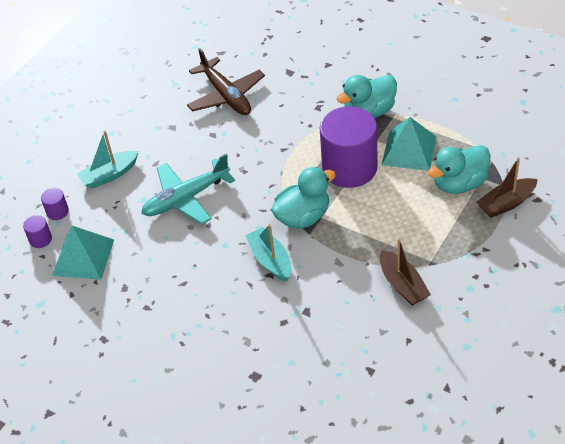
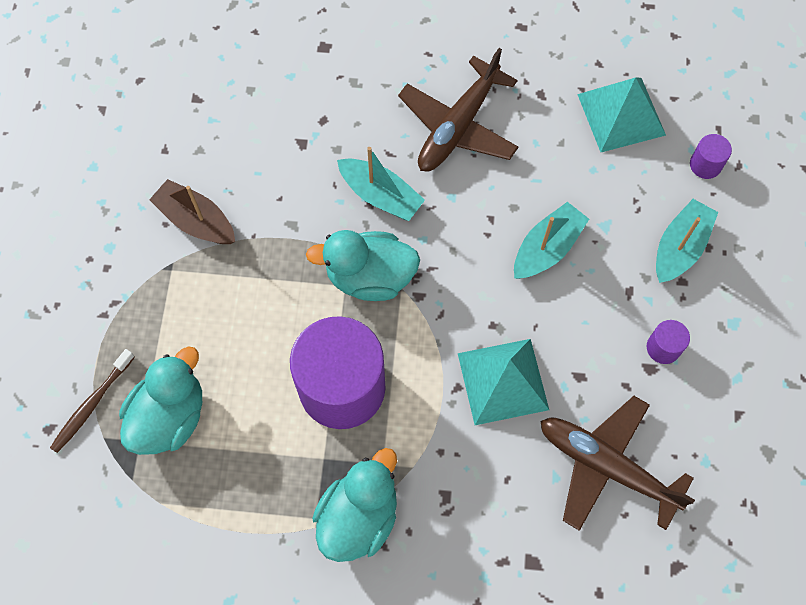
camera: 150 degrees right, 20 degrees up
purple cylinder [23,215,52,248] -> purple cylinder moved to [647,320,690,364]
turquoise plane [141,154,235,225] -> turquoise boat [514,202,589,279]
turquoise duck [271,167,336,229] -> turquoise duck turned 60 degrees clockwise [306,230,420,301]
turquoise pyramid [382,117,437,171] -> turquoise pyramid moved to [458,339,549,425]
brown boat [476,157,538,218] -> brown toothbrush [50,349,135,453]
none -> brown plane [398,48,518,172]

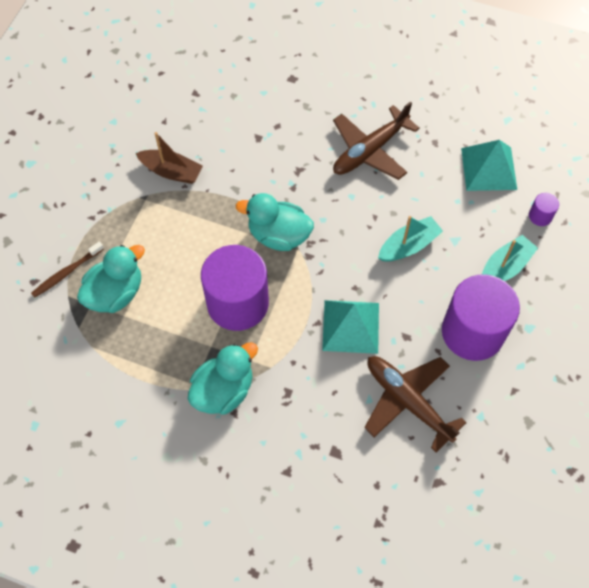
camera: 15 degrees right, 5 degrees down
brown boat [149,179,235,244] -> brown boat turned 150 degrees clockwise [135,132,203,184]
turquoise boat [337,147,425,221] -> none
purple cylinder [647,320,690,364] -> purple cylinder [442,274,520,361], size x2.48

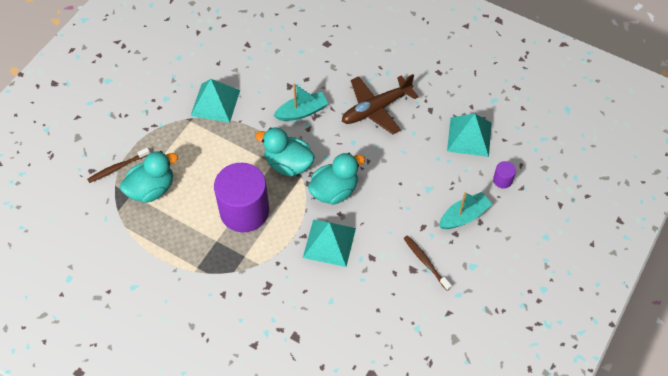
camera: 10 degrees right, 5 degrees down
brown boat [135,132,203,184] -> turquoise pyramid [191,79,240,123]
turquoise duck [188,342,258,415] -> turquoise duck moved to [308,153,365,205]
brown plane [364,356,467,452] -> none
turquoise boat [378,216,443,261] -> turquoise boat moved to [273,83,328,121]
purple cylinder [442,274,520,361] -> brown toothbrush [404,235,452,291]

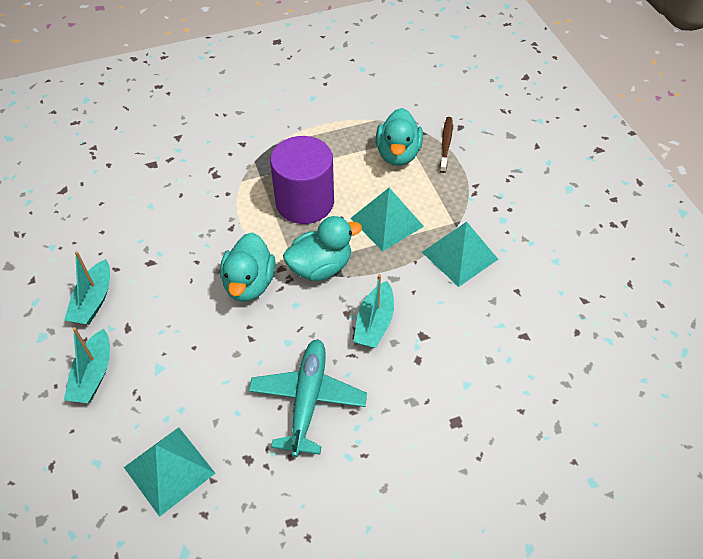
camera: 130 degrees right, 5 degrees down
turquoise pyramid [303,219,356,267] -> turquoise pyramid moved to [350,188,424,251]
brown plane [342,74,419,135] -> turquoise plane [248,339,367,457]
brown toothbrush [404,235,452,291] -> turquoise boat [64,251,110,325]
purple cylinder [493,161,516,189] -> none

